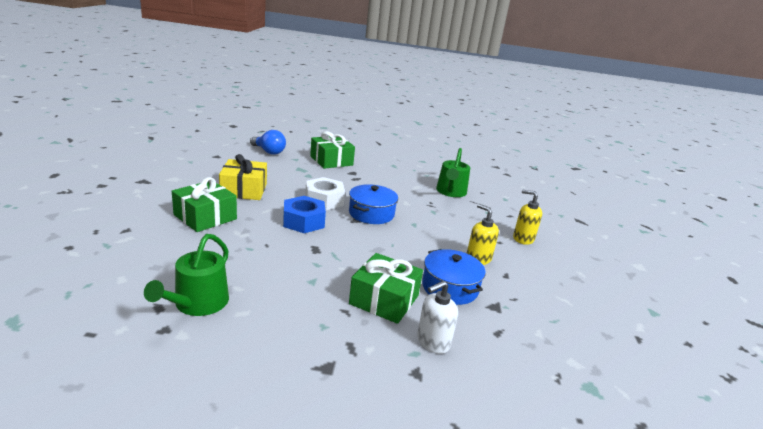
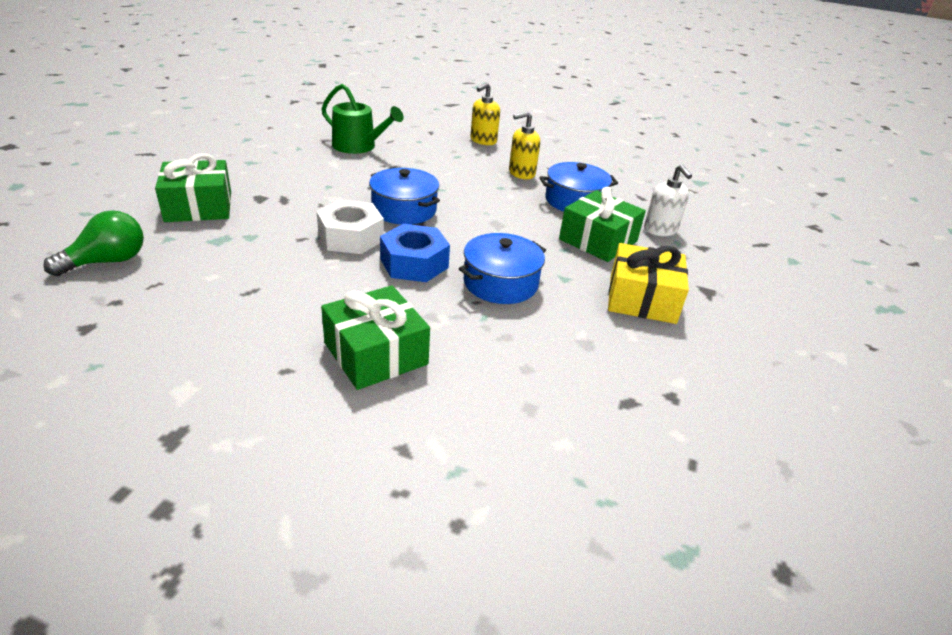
camera: 75 degrees left, 10 degrees up
green watering can [144,234,229,316] -> none
yellow gift [219,154,267,200] -> yellow gift moved to [608,243,689,324]
blue light bulb [250,130,286,155] -> green light bulb [43,210,144,276]
none -> blue pot [459,233,546,304]

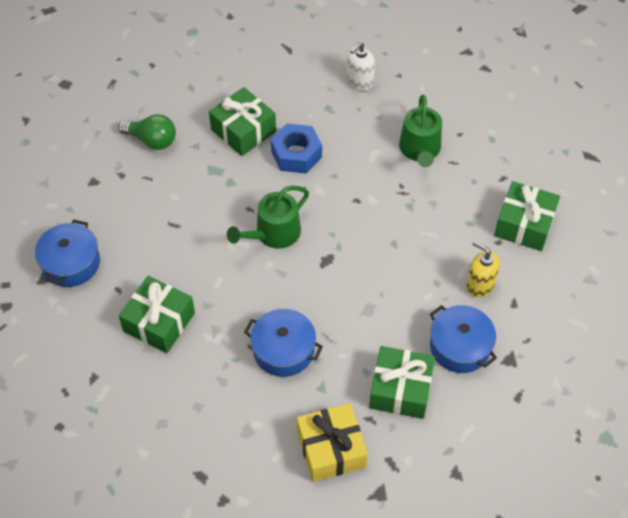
camera: 65 degrees right, 20 degrees up
white nut [317,200,384,254] -> green watering can [227,186,309,249]
blue pot [369,168,440,225] -> blue pot moved to [35,220,100,287]
blue nut [380,224,450,282] -> blue nut moved to [271,124,322,174]
yellow soap dispenser [470,83,500,145] -> green gift [494,181,560,251]
white soap dispenser [644,164,692,236] -> white soap dispenser moved to [346,42,375,91]

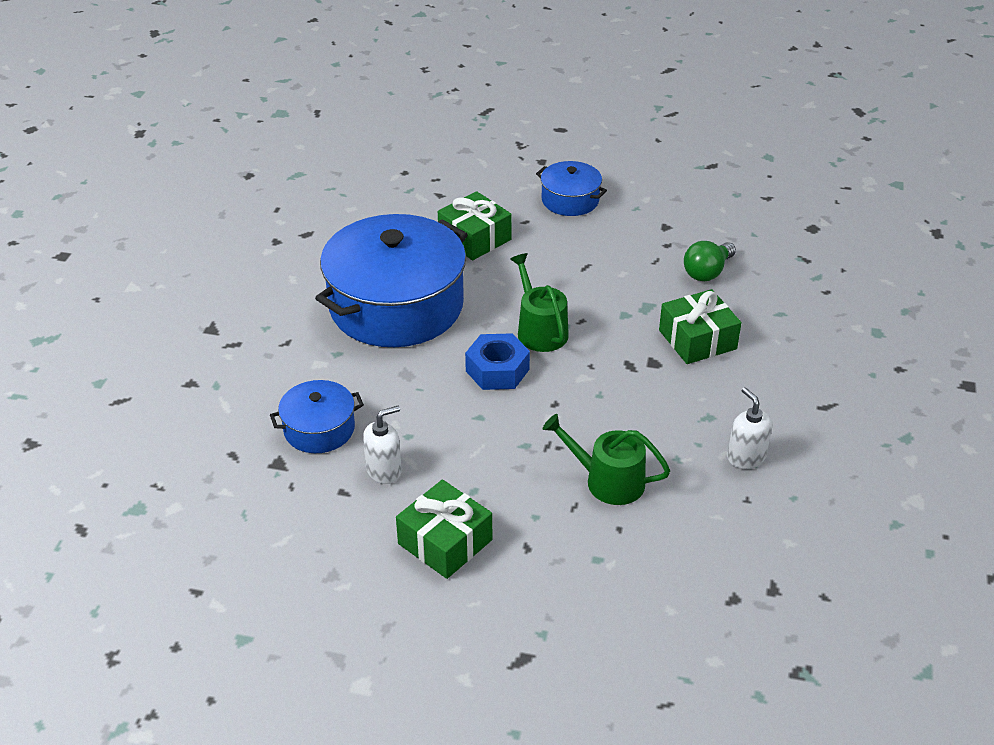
camera: 110 degrees right, 15 degrees down
blue pot [244,309,323,377] -> blue pot [315,214,468,347], size x2.10
blue nut [271,124,322,174] -> blue nut moved to [465,333,530,390]
yellow gift [297,403,368,482] -> none
green gift [369,346,435,419] -> none
yellow soap dispenser [466,241,500,298] -> white soap dispenser [363,406,402,484]

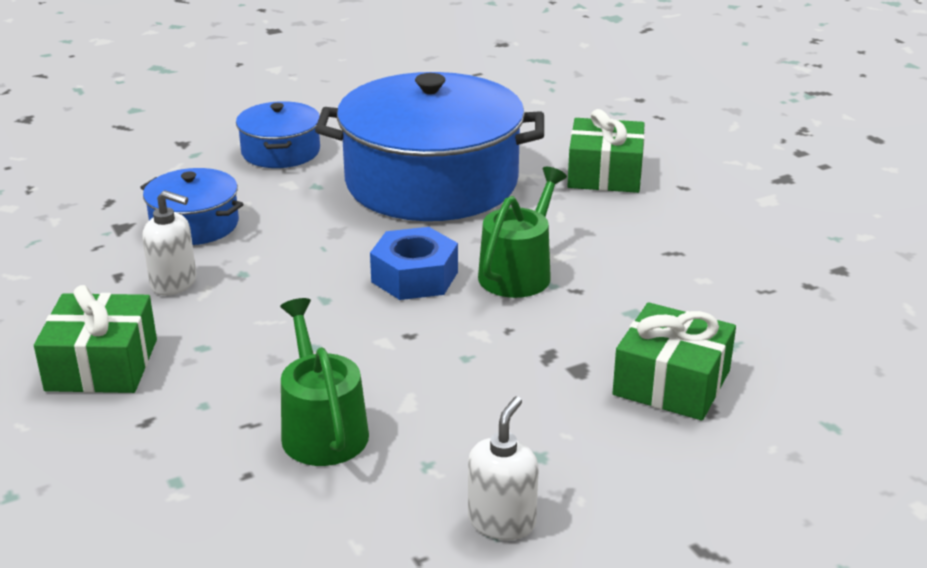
camera: 50 degrees right, 10 degrees down
blue pot [536,161,607,216] -> blue pot moved to [236,101,320,168]
green light bulb [684,241,736,281] -> none

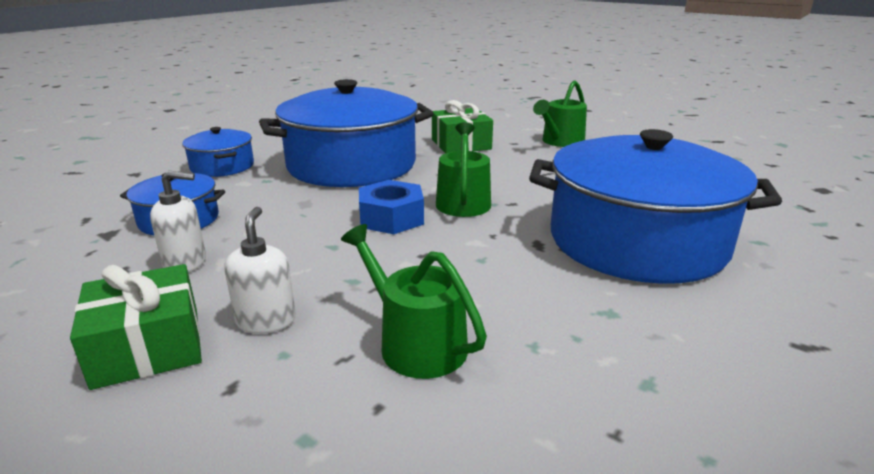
camera: 25 degrees left, 5 degrees down
white soap dispenser [468,396,539,540] -> white soap dispenser moved to [224,207,296,334]
green gift [612,302,736,421] -> blue pot [529,129,782,284]
none -> green watering can [533,80,587,147]

